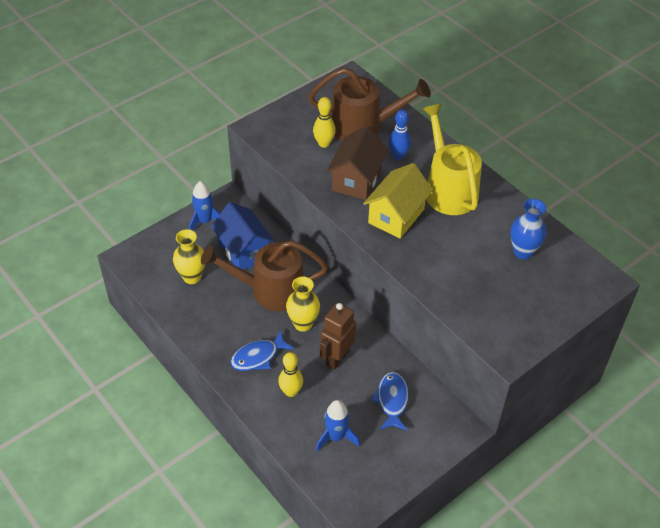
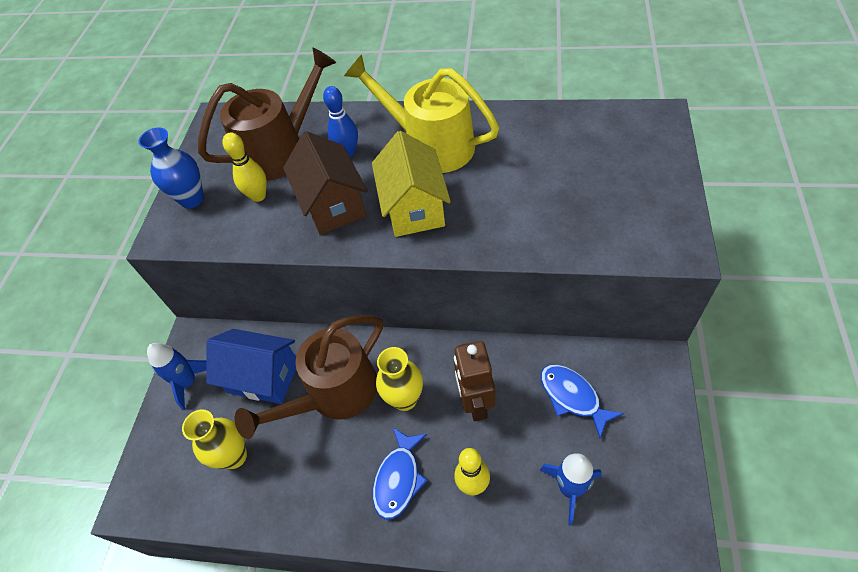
camera: 35 degrees left, 5 degrees up
blue vase [510,199,547,259] -> blue vase moved to [139,128,204,208]

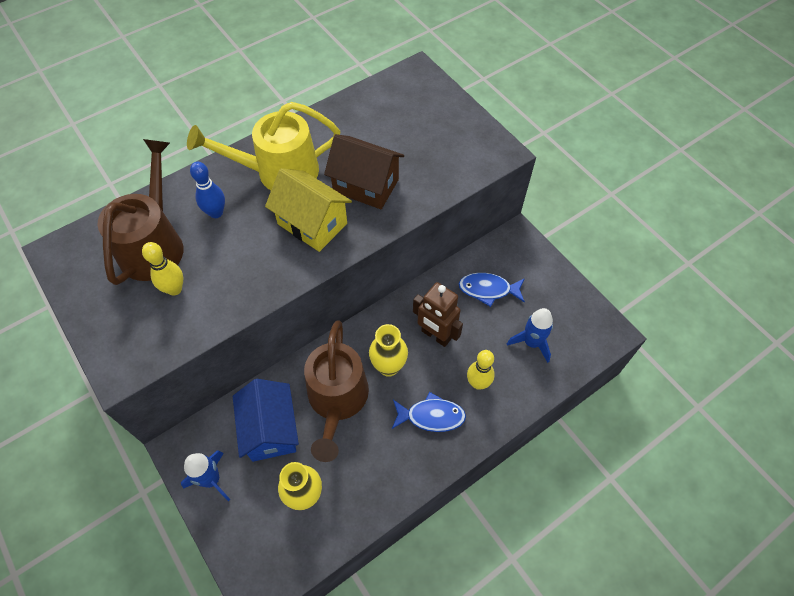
camera: 50 degrees left, 5 degrees up
blue vase [139,128,204,208] -> none
blue house [206,329,296,404] -> blue house turned 75 degrees counterclockwise [233,379,299,462]
brown house [283,131,368,235] -> brown house moved to [324,134,404,209]
blue fish [373,427,428,520] -> blue fish turned 60 degrees counterclockwise [392,392,466,432]

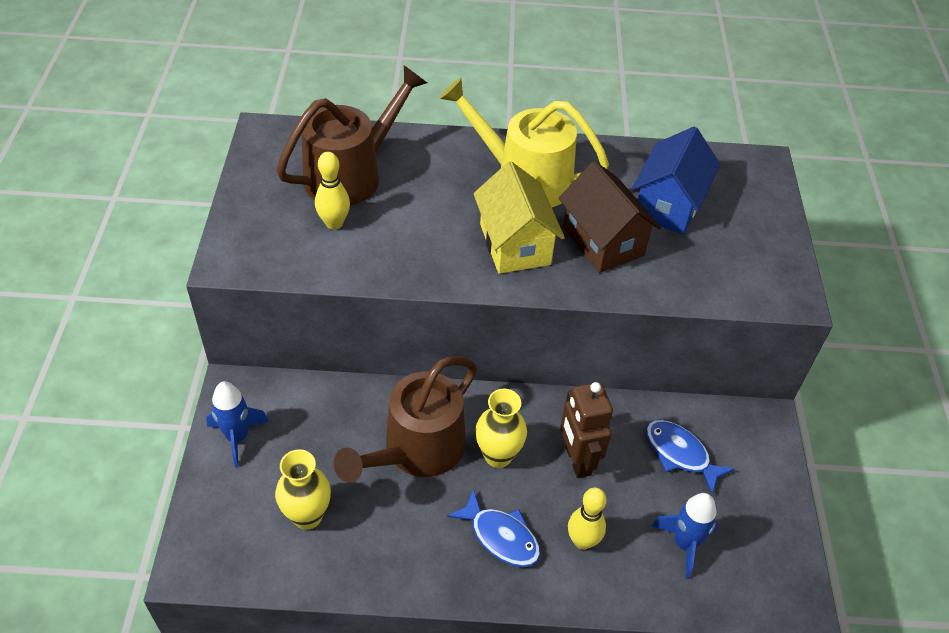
camera: 35 degrees right, 10 degrees down
blue bowling pin [190,162,225,218] -> none
blue house [233,379,299,462] -> blue house moved to [632,127,720,234]

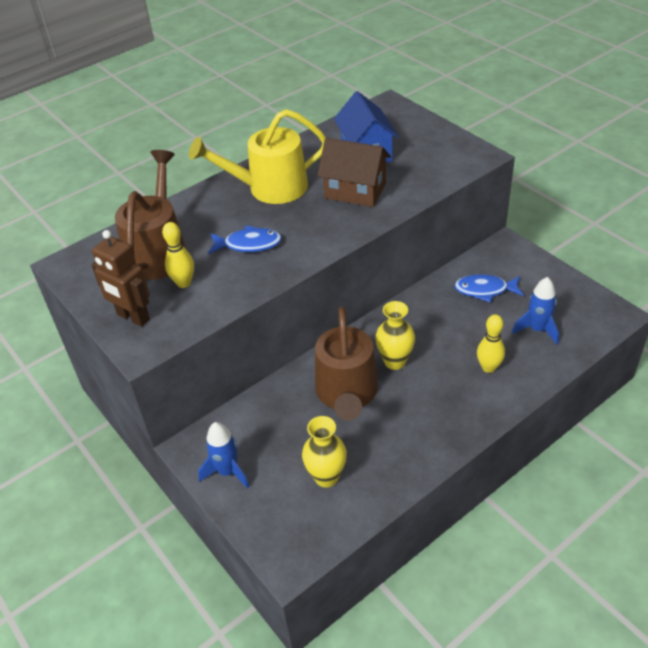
camera: 35 degrees left, 5 degrees down
blue fish [447,489,541,567] -> blue fish moved to [208,225,282,254]
yellow house [473,161,565,274] -> none
brown robot [560,382,613,478] -> brown robot moved to [91,230,150,327]

